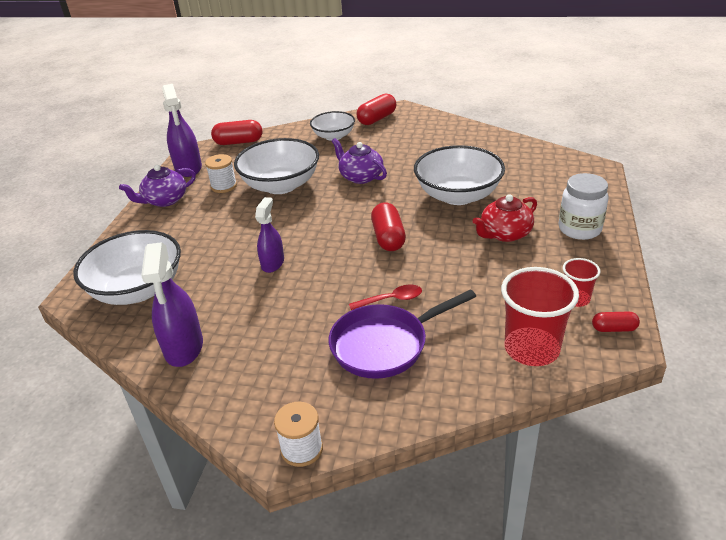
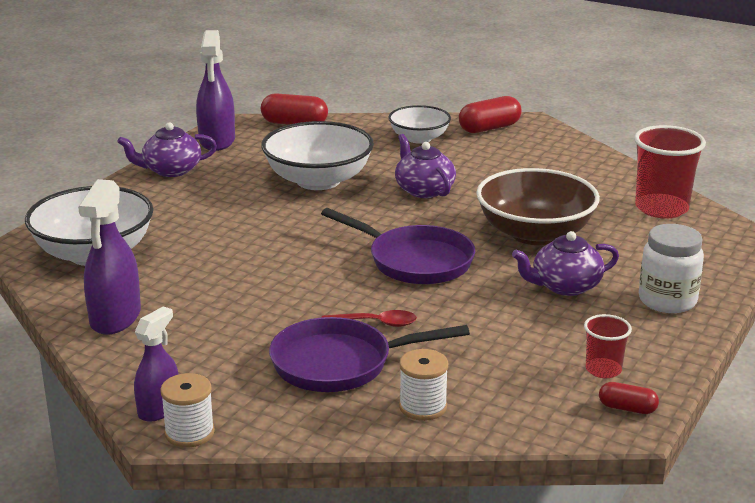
camera: 15 degrees right, 10 degrees down
white spool [205,154,237,193] -> white spool moved to [399,349,448,421]
purple spray bottle [255,197,284,273] -> purple spray bottle moved to [134,306,179,422]
red capsule [371,202,406,251] -> purple pan [321,208,475,284]
white bowl [414,145,505,205] -> brown bowl [476,168,600,245]
red teapot [473,194,537,242] -> purple teapot [512,231,619,296]
red cup [501,267,579,366] -> red cup moved to [634,125,706,219]

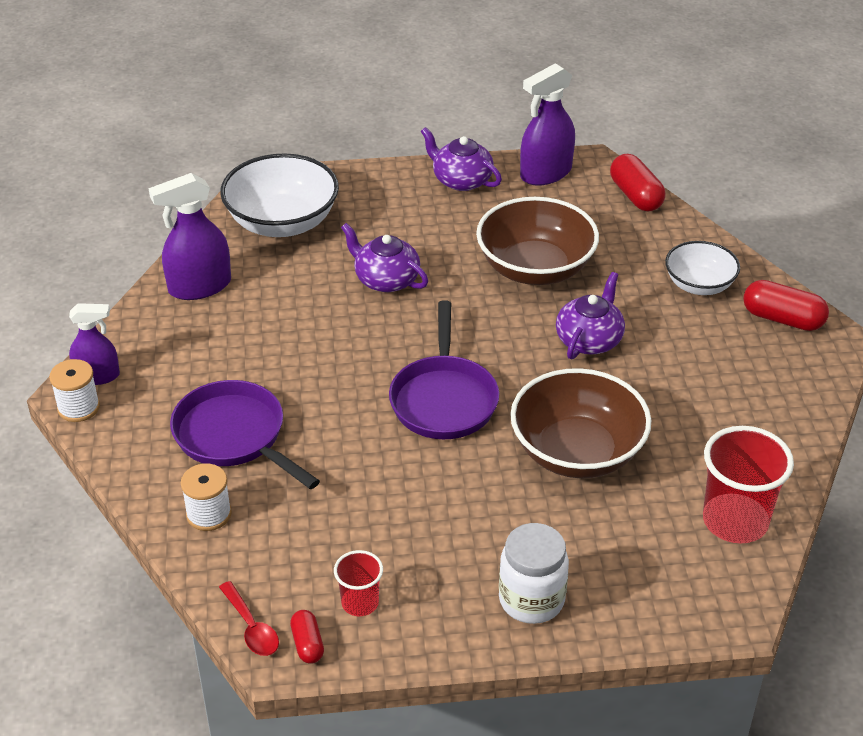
camera: 55 degrees right, 15 degrees up
white bowl [261,121,374,190] -> brown bowl [476,197,599,285]
red spoon [322,310,417,327] -> red spoon moved to [219,581,279,656]
purple teapot [512,231,619,296] -> purple teapot moved to [341,223,428,292]

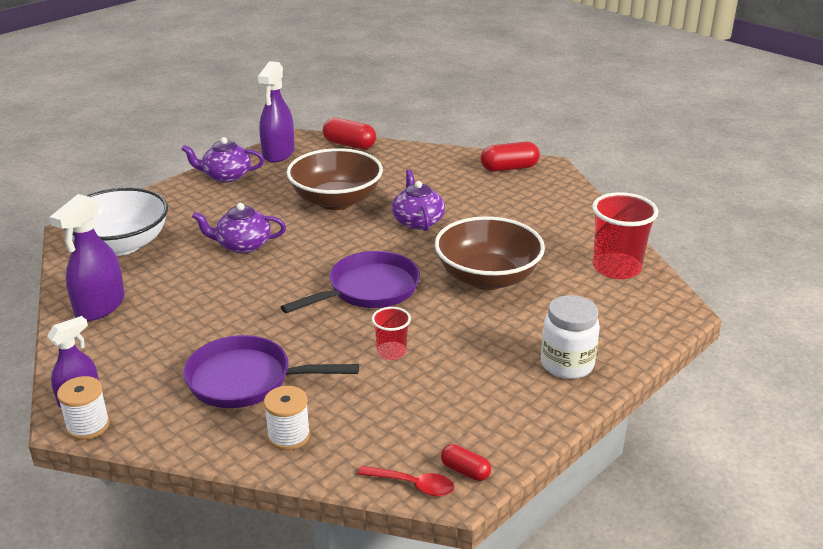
camera: 40 degrees left, 10 degrees down
red cup [334,550,383,616] -> red cup moved to [372,307,411,360]
purple pan [389,300,499,439] -> purple pan turned 90 degrees counterclockwise [281,251,420,313]
white bowl [665,241,740,295] -> none

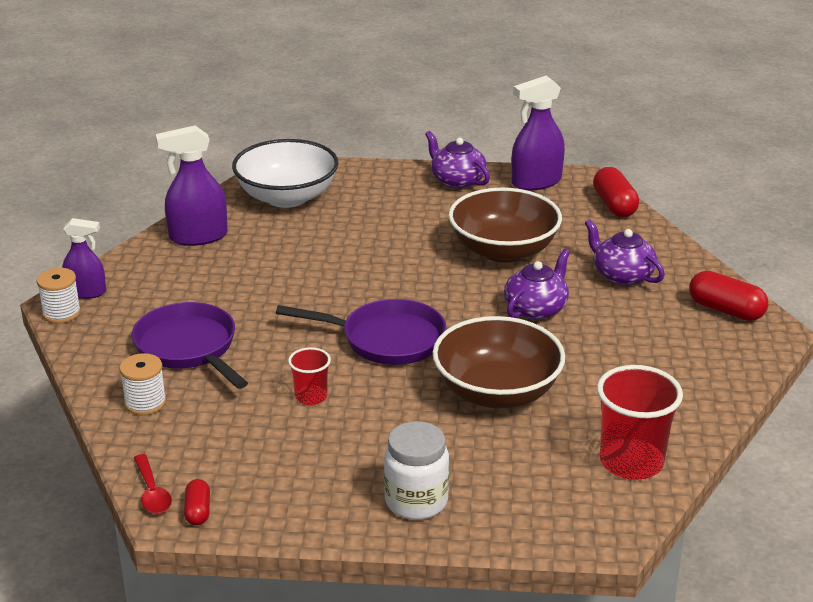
camera: 50 degrees right, 0 degrees up
purple teapot [192,203,286,253] -> purple teapot moved to [585,219,665,286]

